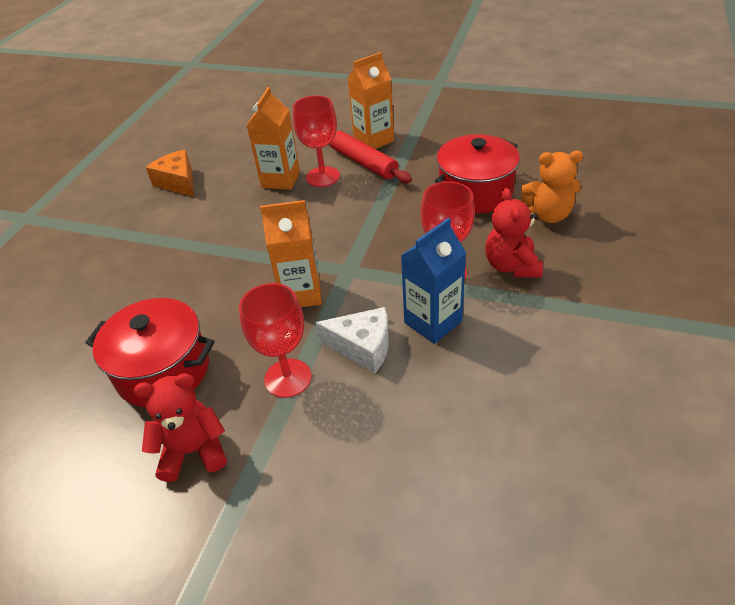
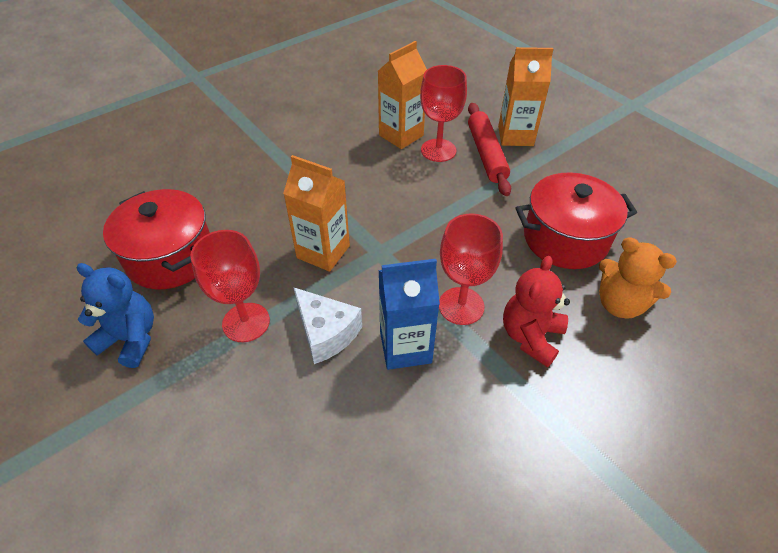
camera: 30 degrees right, 5 degrees up
red teddy bear [134,373,227,482] -> blue teddy bear [77,263,154,368]
orange cheese [146,150,194,197] -> none

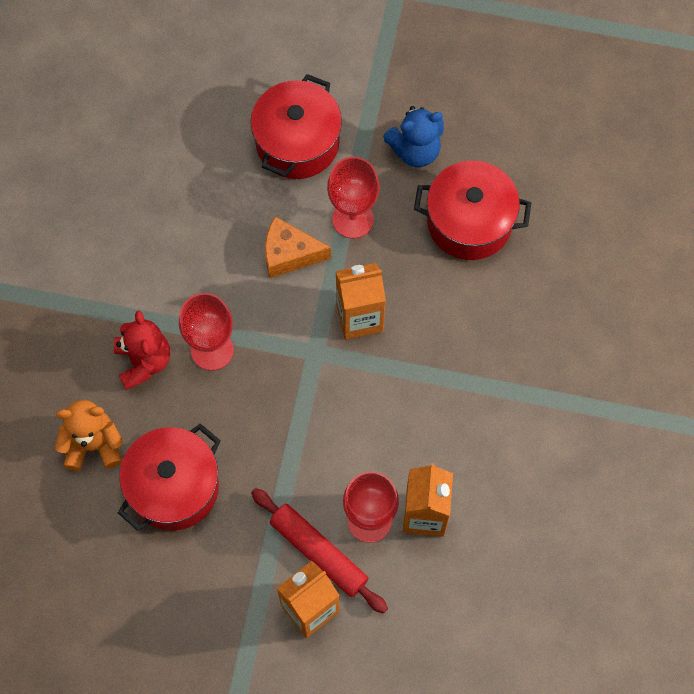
camera: 140 degrees right, 20 degrees up
white cheese [293,287,362,364] -> orange cheese [265,216,331,278]
blue carton [379,259,440,370] -> none
none -> red pot [250,74,342,179]

